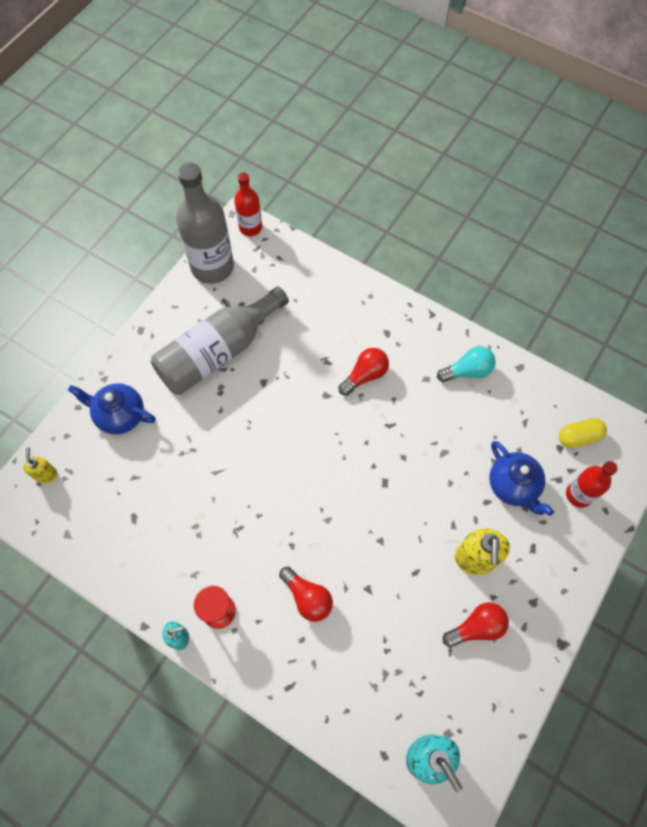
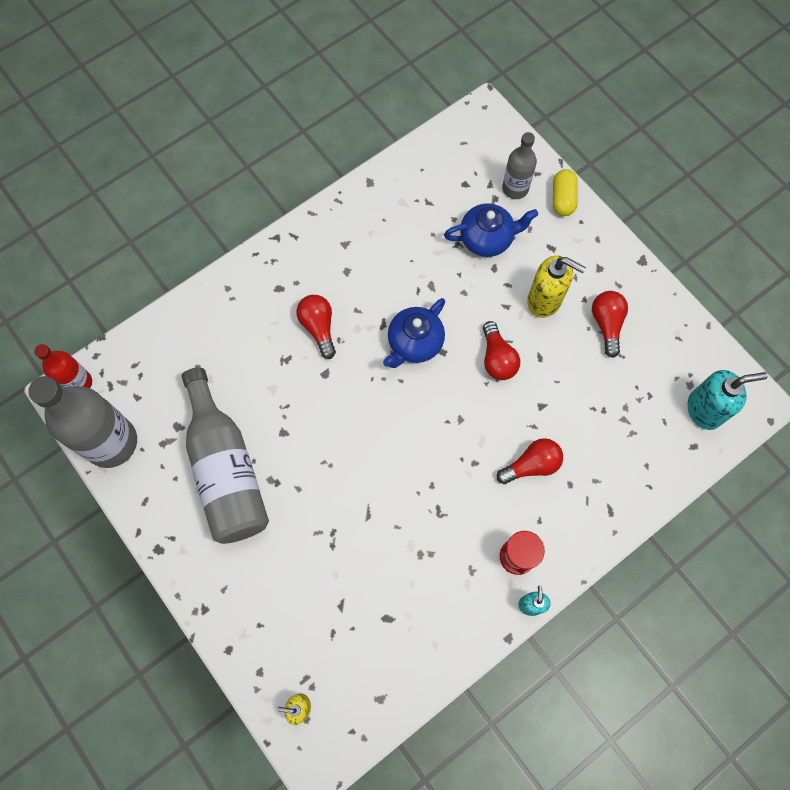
camera: 70 degrees left, 5 degrees up
blue teapot [68,383,156,434] -> blue teapot moved to [383,298,445,368]
turquoise light bulb [437,346,496,382] -> none
yellow capsule [559,418,607,448] -> yellow capsule moved to [553,169,578,216]
red bottle [566,461,618,508] -> grey bottle [502,132,537,199]
none -> red light bulb [483,321,520,380]

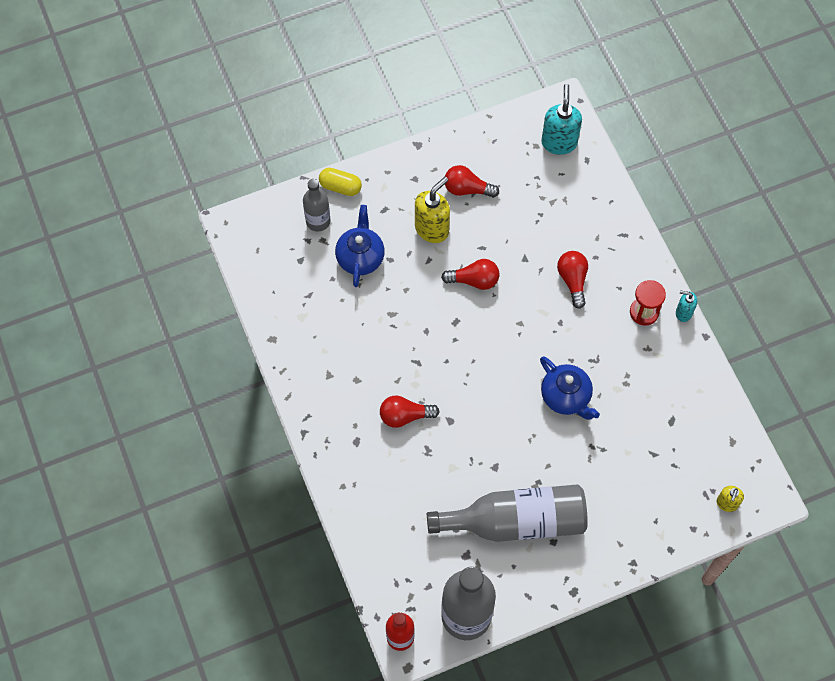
camera: 75 degrees left, 5 degrees down
blue teapot [383,298,445,368] -> blue teapot moved to [540,356,600,419]

